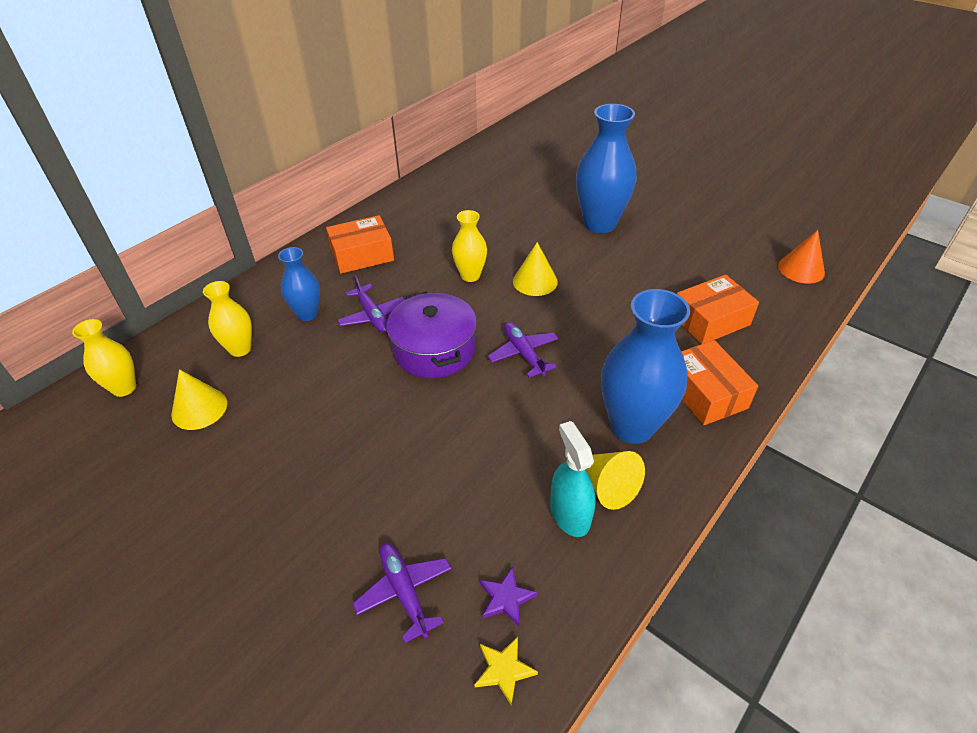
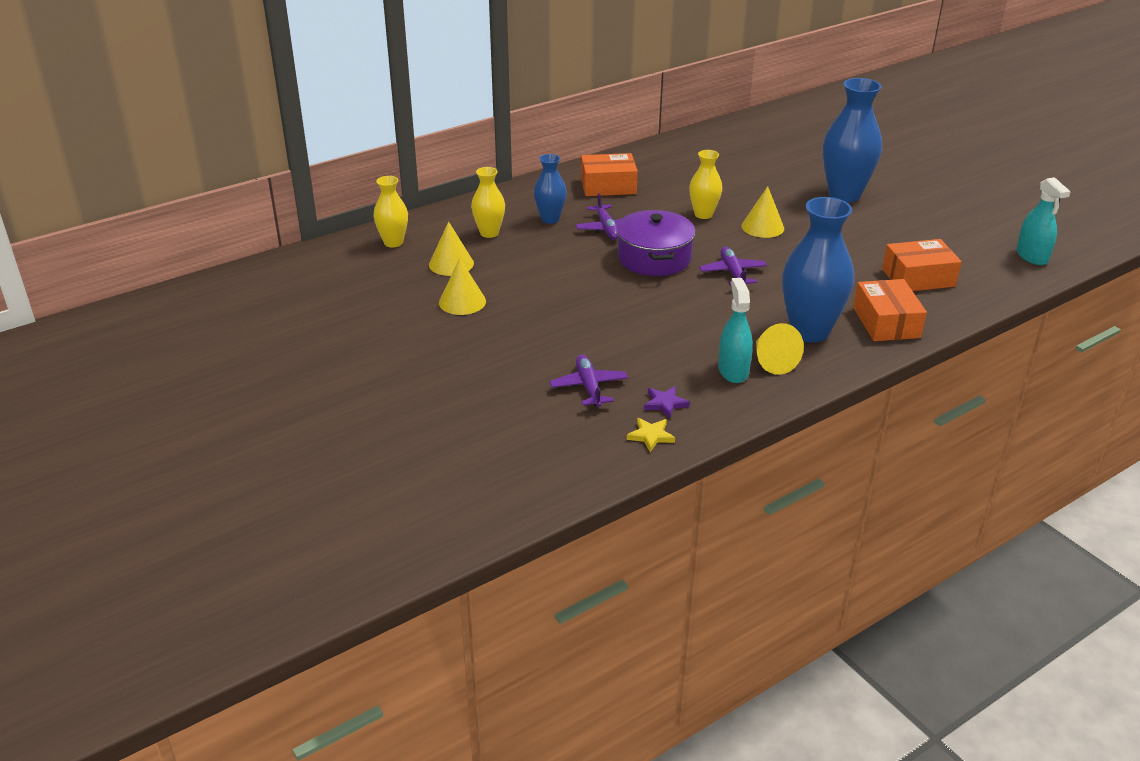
camera: 15 degrees right, 10 degrees down
orange cone [778,230,825,284] -> turquoise spray bottle [1016,177,1071,265]
none -> yellow cone [439,258,486,315]

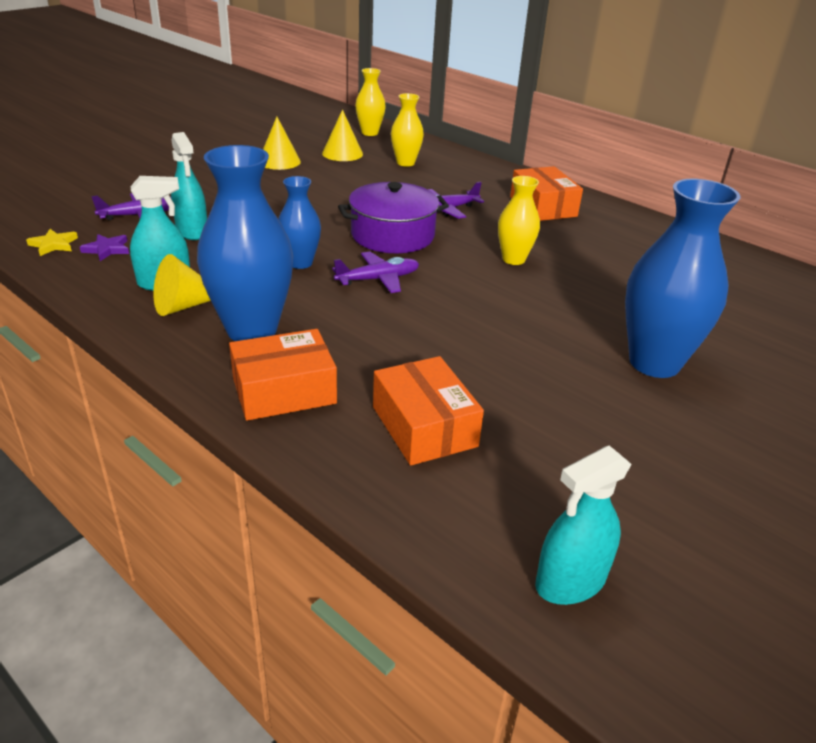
camera: 75 degrees right, 0 degrees up
blue vase [534,154,567,224] -> blue vase moved to [278,176,321,269]
yellow cone [742,186,784,238] -> none
none -> turquoise spray bottle [171,132,207,240]

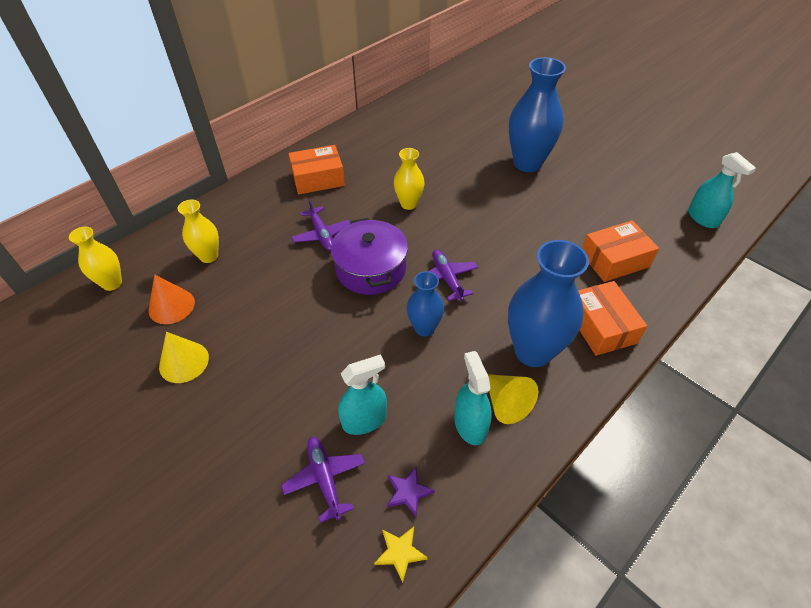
camera: 85 degrees left, 15 degrees up
yellow cone [322,110,363,161] -> orange cone [149,274,195,324]

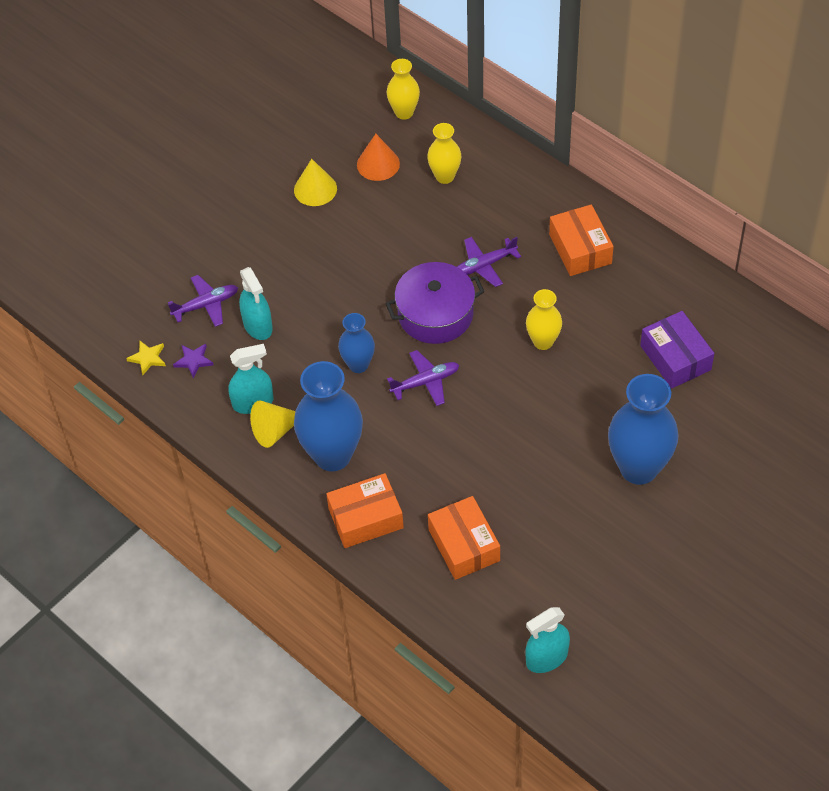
camera: 90 degrees right, 5 degrees up
none -> purple box [640,311,714,388]

